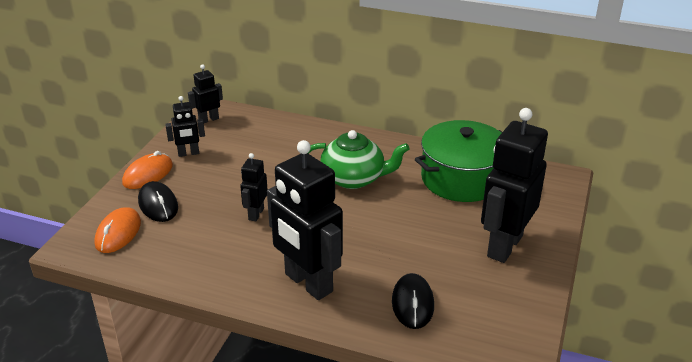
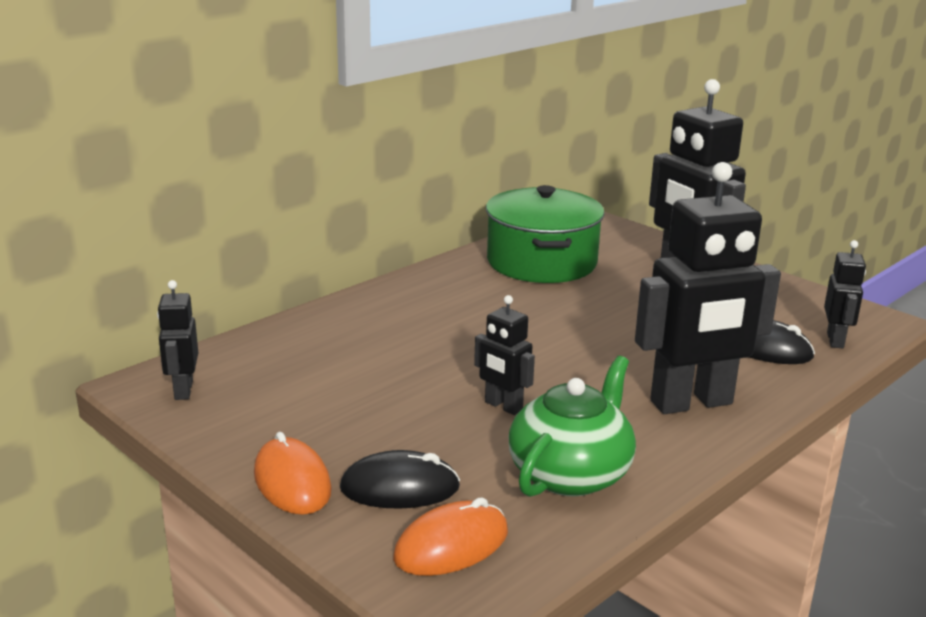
camera: 65 degrees left, 10 degrees down
orange mouse [94,207,141,253] -> orange mouse turned 75 degrees counterclockwise [393,497,508,576]
black robot [165,96,205,157] -> black robot moved to [824,240,866,348]
green teapot [308,130,410,189] -> green teapot moved to [509,356,636,497]

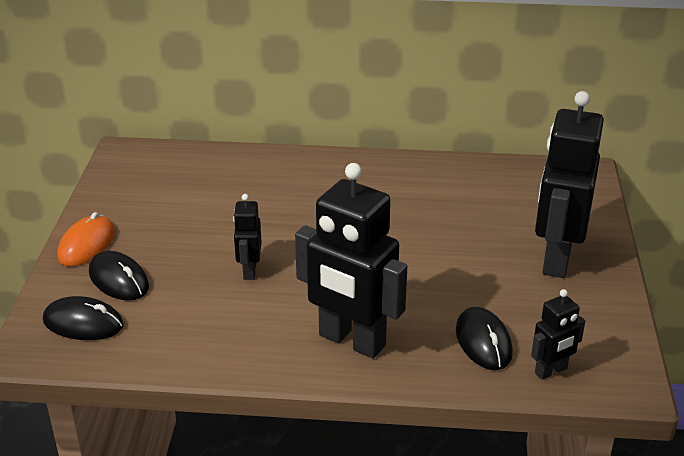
camera: 50 degrees right, 10 degrees up
black robot [157,280,198,400] -> none
orange mouse [393,497,508,576] -> black mouse [43,296,124,340]
green pot [486,185,605,283] -> none
green teapot [509,356,636,497] -> none

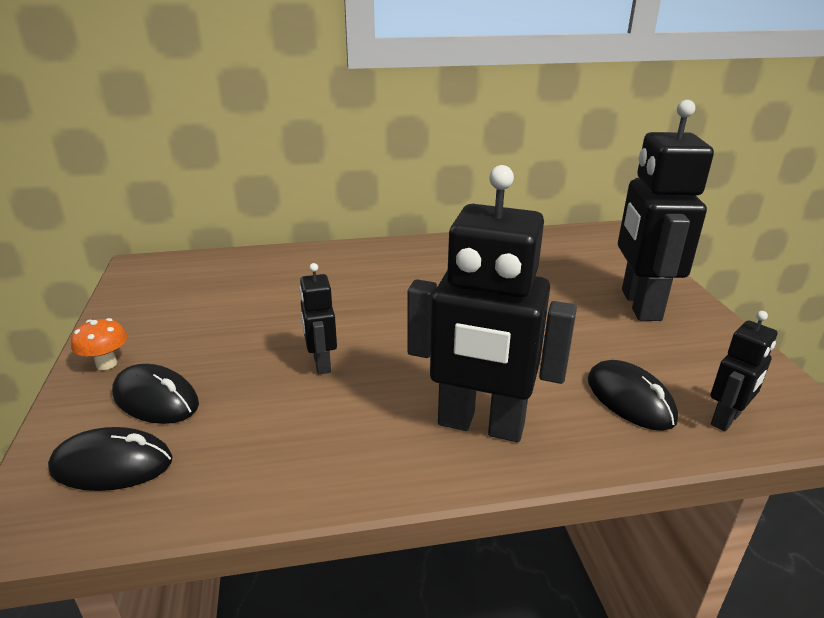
camera: 15 degrees left, 5 degrees down
orange mouse [57,212,115,266] -> orange mushroom [71,318,127,370]

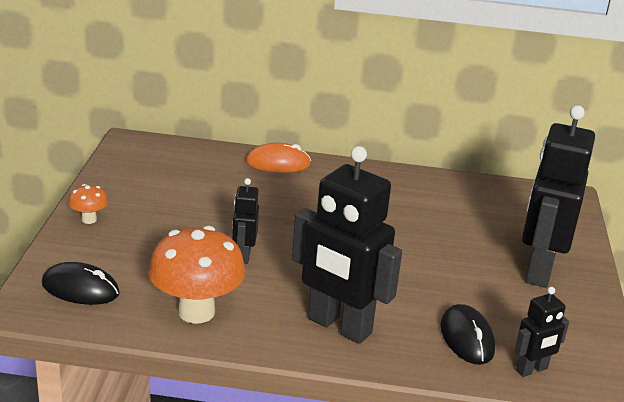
camera: 15 degrees right, 0 degrees up
black mouse [112,364,199,424] -> none
none -> orange mushroom [148,226,246,324]
none -> orange mouse [246,143,311,172]

